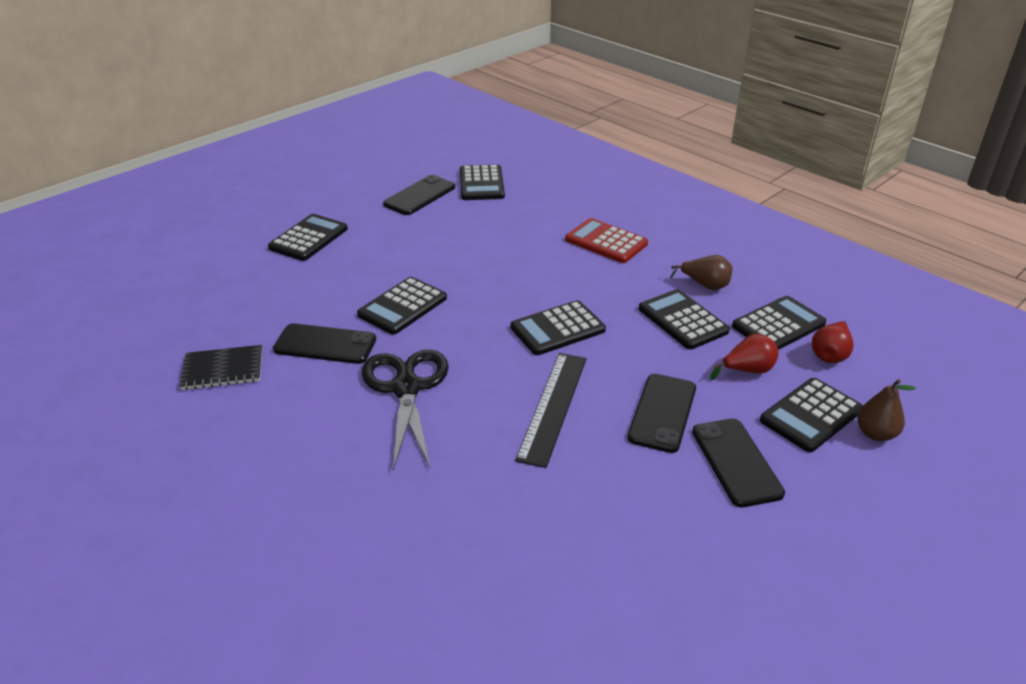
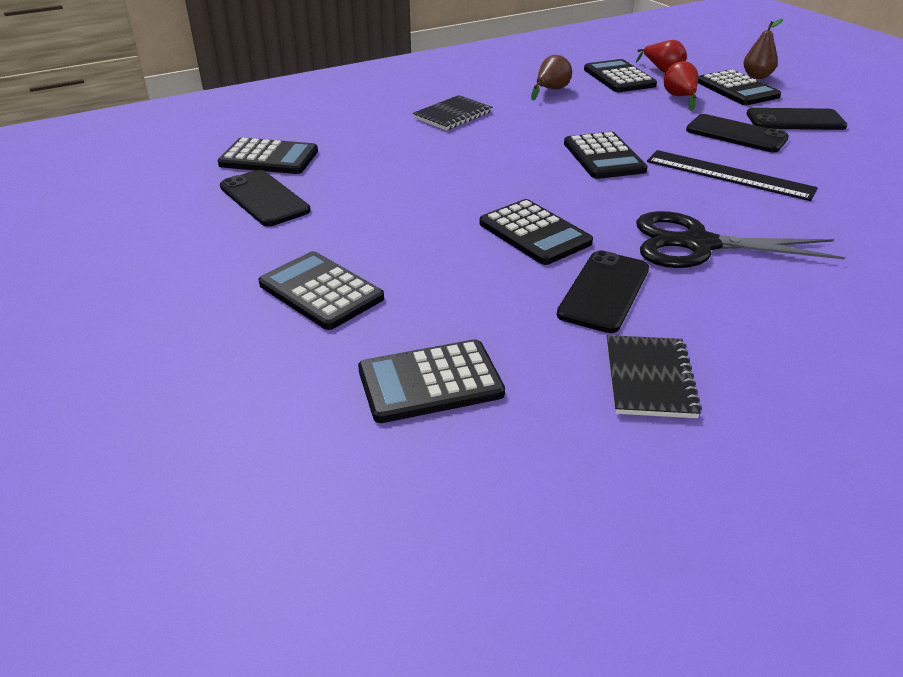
camera: 75 degrees left, 0 degrees up
red calculator [565,218,648,263] -> black notebook [412,95,492,130]
black calculator [639,289,730,350] -> black calculator moved to [358,339,505,423]

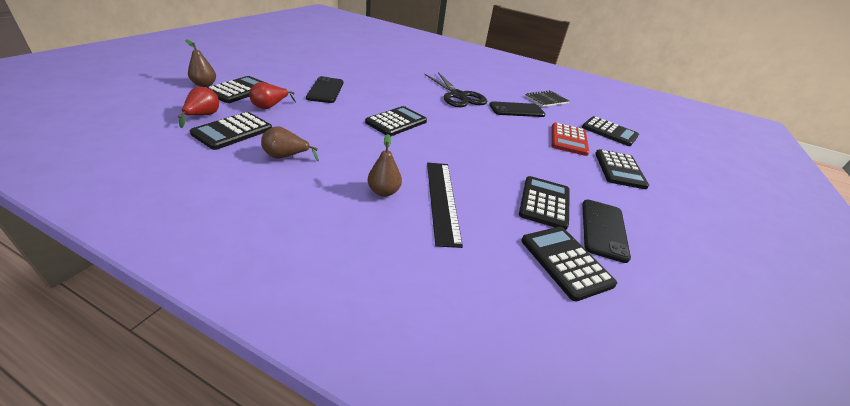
camera: 130 degrees left, 0 degrees up
black notebook [412,95,492,130] -> brown pear [368,134,402,197]
black calculator [480,199,593,265] -> black calculator moved to [519,176,570,230]
black ruler [647,150,818,201] -> black ruler moved to [427,163,463,248]
black phone [746,108,848,130] -> none
none -> red calculator [552,123,589,156]

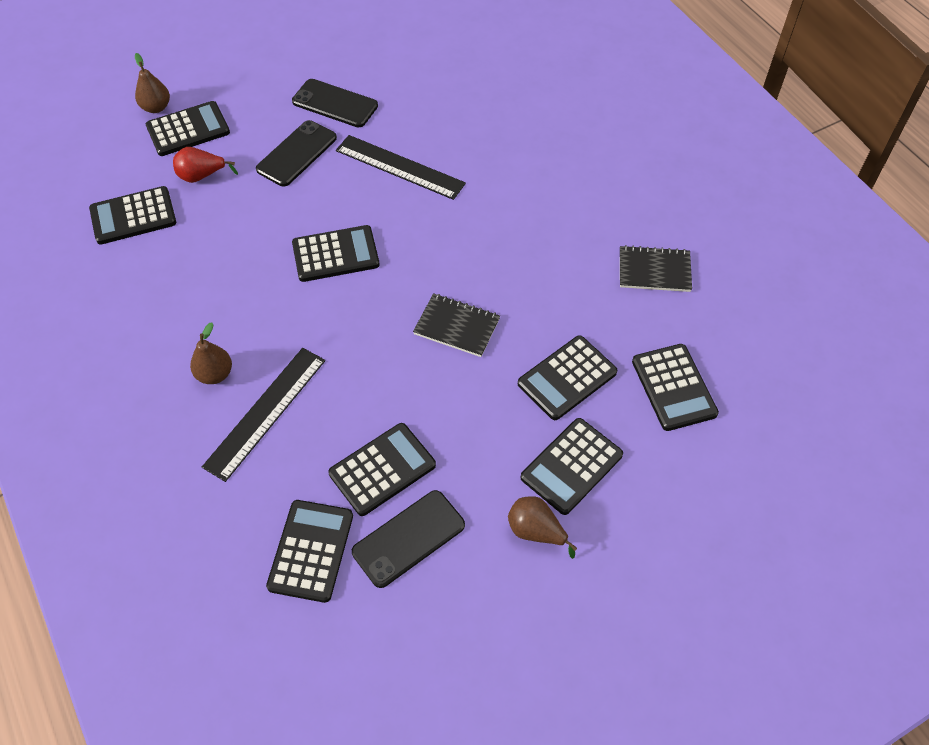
camera: 40 degrees right, 20 degrees up
red pear [178,87,219,128] -> none
brown pear [261,126,319,161] -> brown pear moved to [508,496,577,559]
black scissors [425,72,487,107] -> none
black phone [489,101,545,117] -> black phone moved to [292,79,378,127]
red calculator [552,123,589,156] -> black calculator [518,335,617,420]
none -> black ruler [336,135,466,200]
none -> black notebook [413,293,500,357]

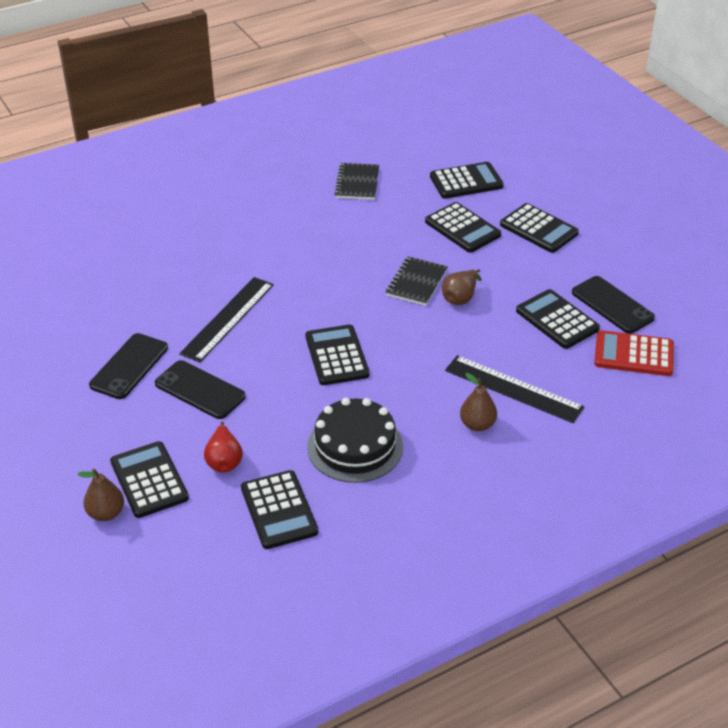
camera: 90 degrees left, 15 degrees down
black calculator [266,500,353,603] -> red calculator [594,330,674,376]
brown pear [508,496,577,559] -> brown pear moved to [442,269,481,305]
none -> black cake [307,398,403,483]

